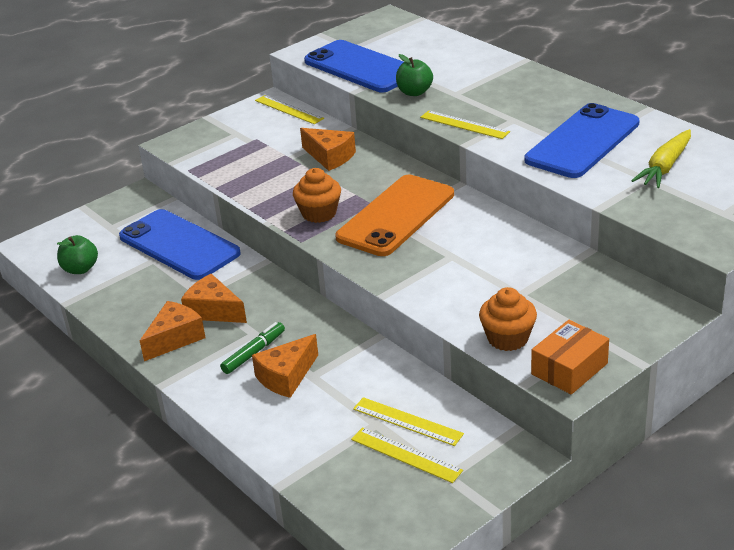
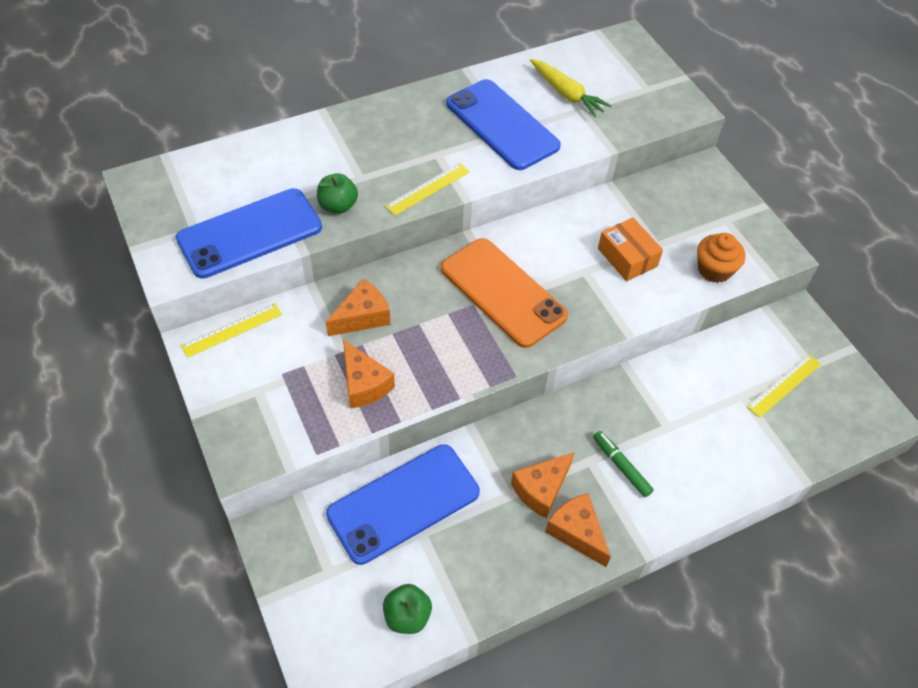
camera: 80 degrees left, 20 degrees up
orange cheese [252,334,318,398] -> orange cheese moved to [343,339,395,409]
orange cupcake [293,168,341,223] -> none
yellow ruler [353,397,464,446] -> none
orange box [531,320,609,395] -> orange box moved to [598,218,663,281]

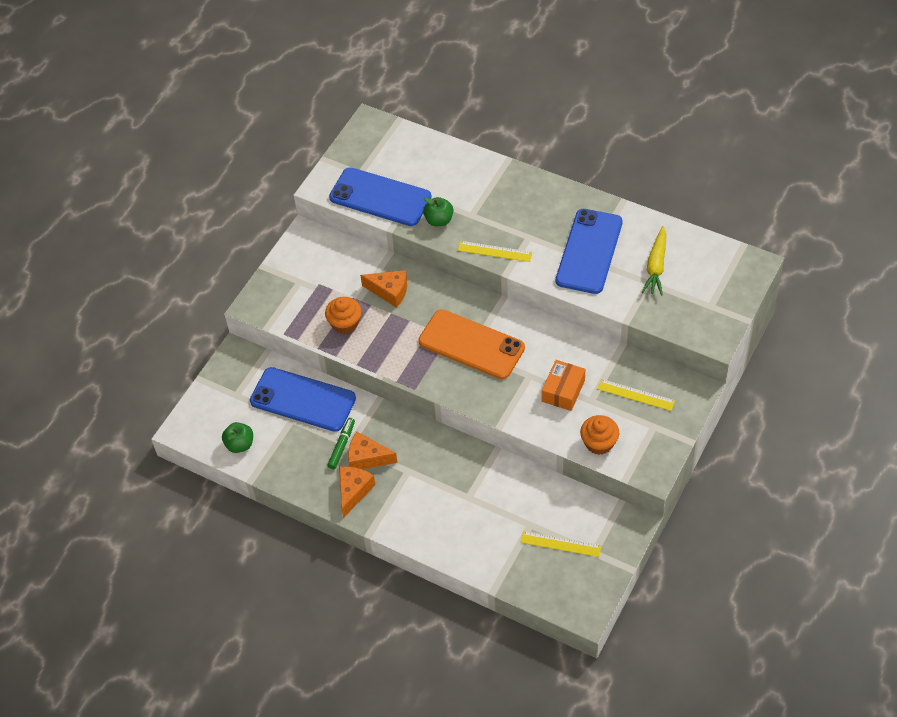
camera: 60 degrees right, 0 degrees up
yellow ruler [181,303,282,358] -> yellow ruler moved to [597,379,675,411]
orange cheese [343,339,395,409] -> orange cupcake [325,297,362,334]
orange phone [441,238,568,348] -> orange phone turned 75 degrees counterclockwise [418,309,525,379]
green marker [593,431,654,497] -> green marker moved to [327,418,355,469]

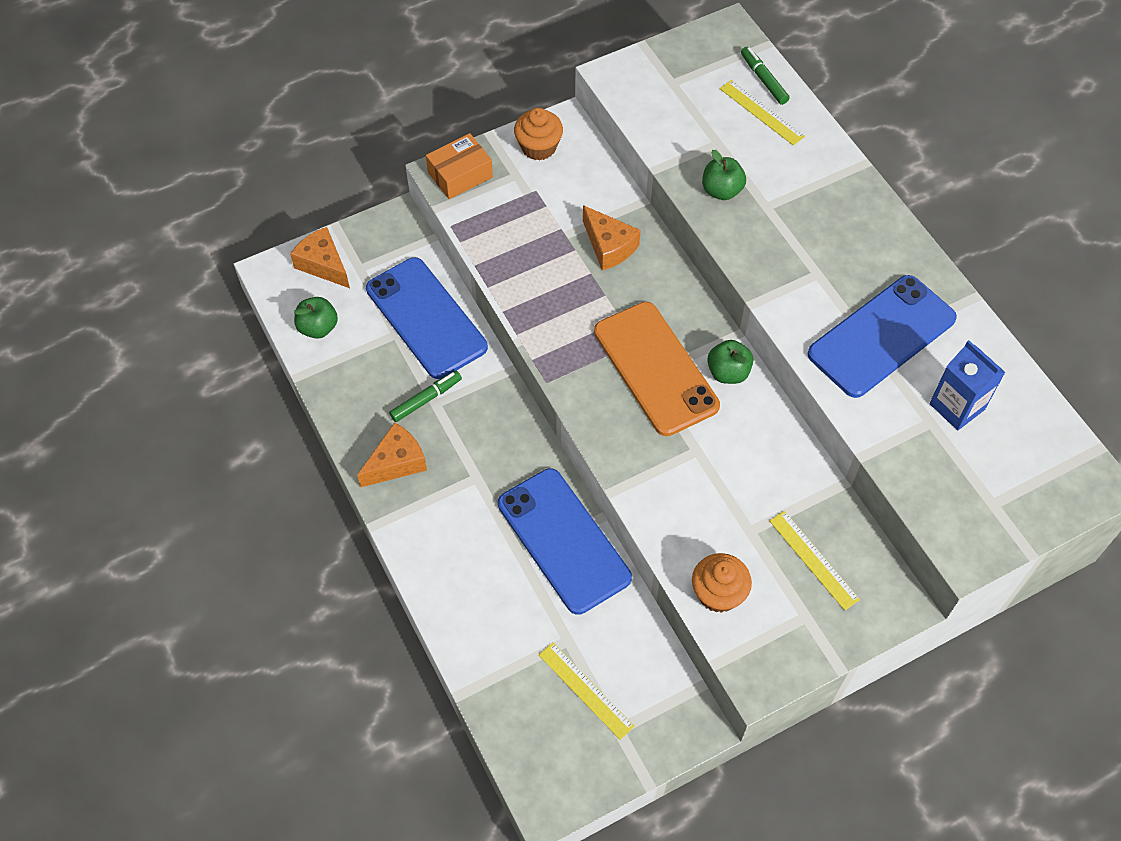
camera: 30 degrees right, 5 degrees up
orange cupcake [325,297,362,334] -> orange cupcake moved to [514,108,563,161]
blue phone [329,167,432,226] -> blue phone moved to [498,468,632,615]
orange cheese [348,432,397,469] -> orange cheese moved to [290,227,350,288]
yellow ruler [458,241,533,262] -> yellow ruler moved to [720,80,805,146]
orange box [542,360,585,411] -> orange box moved to [426,133,493,199]
yellow carrot [642,226,666,296] -> blue carton [930,340,1006,430]
none -> green apple [707,340,753,384]
none -> green marker [741,47,790,105]

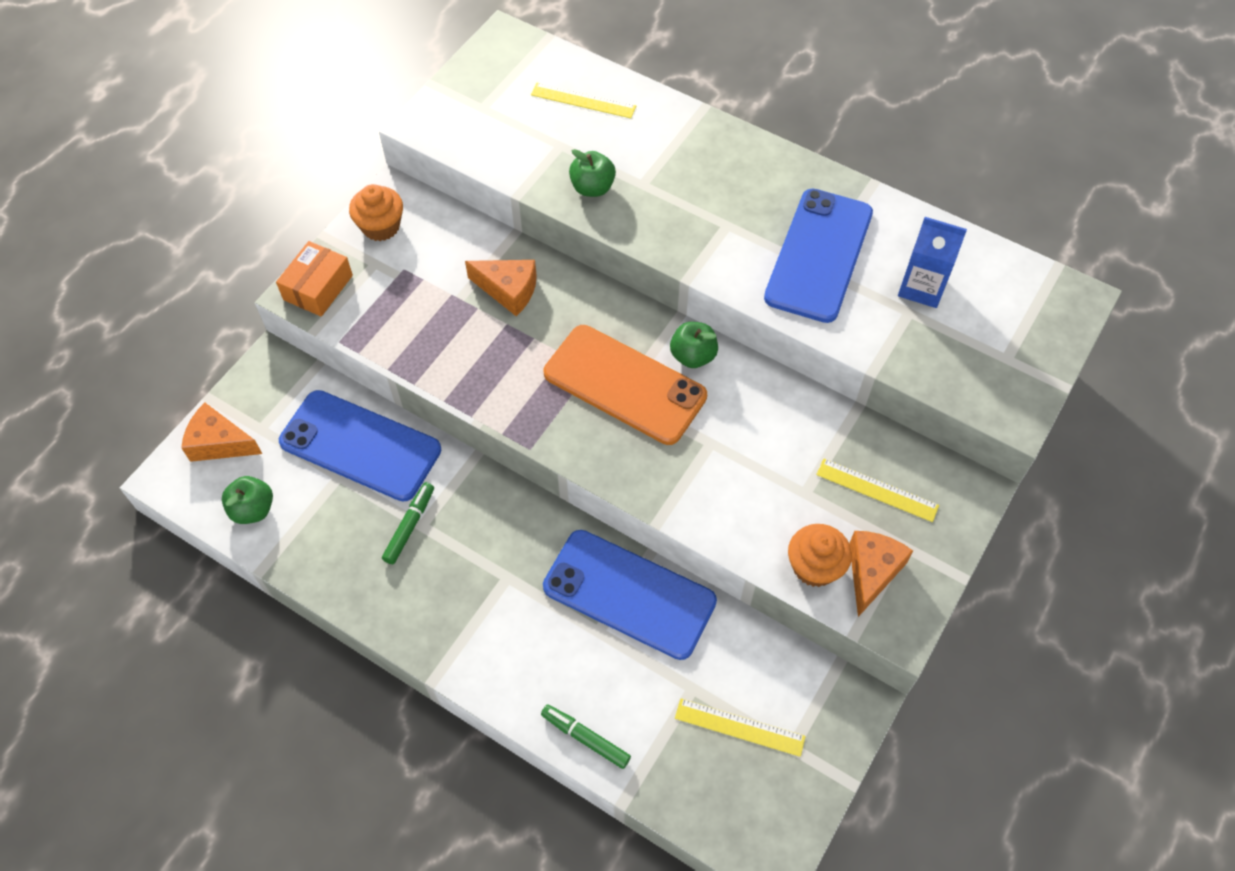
camera: 30 degrees left, 0 degrees up
orange cheese [357,422,427,487] -> orange cheese moved to [849,531,913,617]
green marker [741,47,790,105] -> green marker moved to [541,704,631,769]

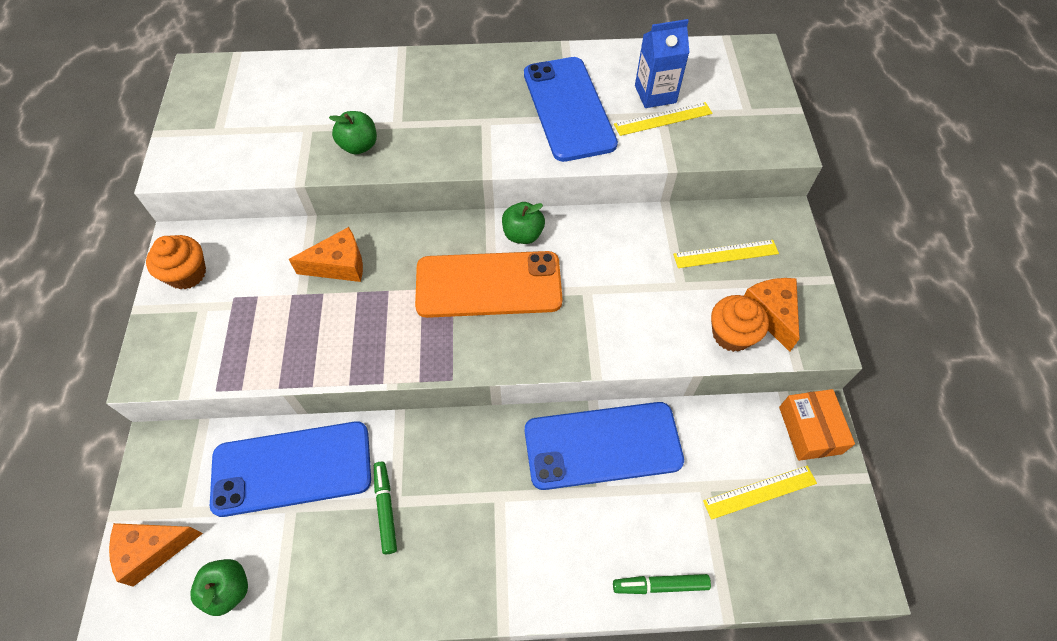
camera: 35 degrees left, 0 degrees up
orange box [276,241,353,317] -> orange box moved to [779,389,855,461]
yellow ruler [531,82,636,118] -> yellow ruler moved to [614,102,712,136]

